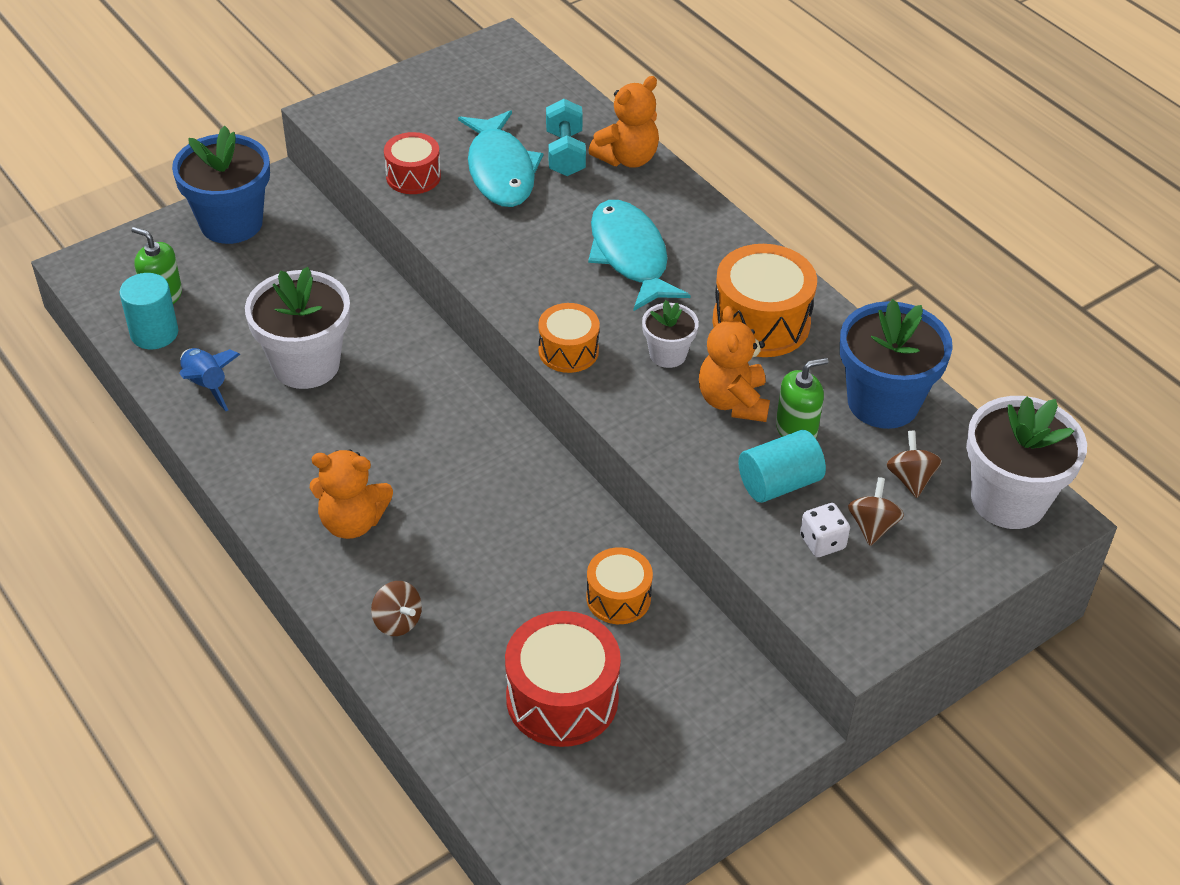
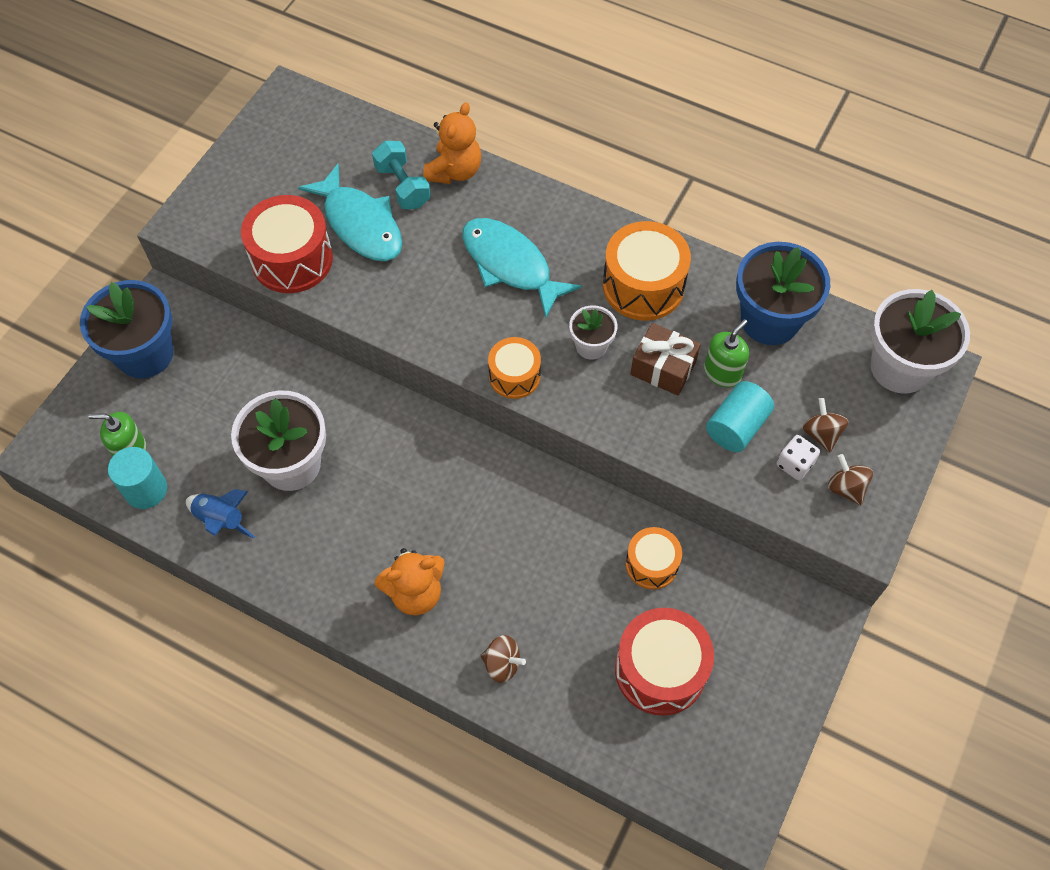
camera: 25 degrees left, 15 degrees up
red drum [384,132,441,194] -> red drum [241,195,333,293], size x1.65
orange teddy bear [699,306,770,422] -> brown gift [630,323,701,396]
brown spinning top [887,431,942,498] -> brown spinning top moved to [828,454,873,505]

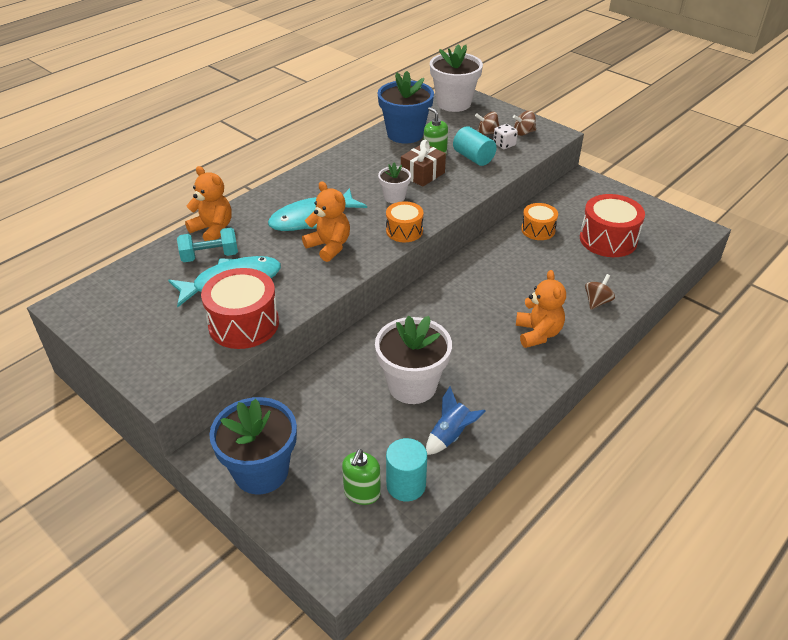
camera: 75 degrees left, 20 degrees down
orange drum [603,221,691,321] -> none
none -> orange teddy bear [302,181,350,262]

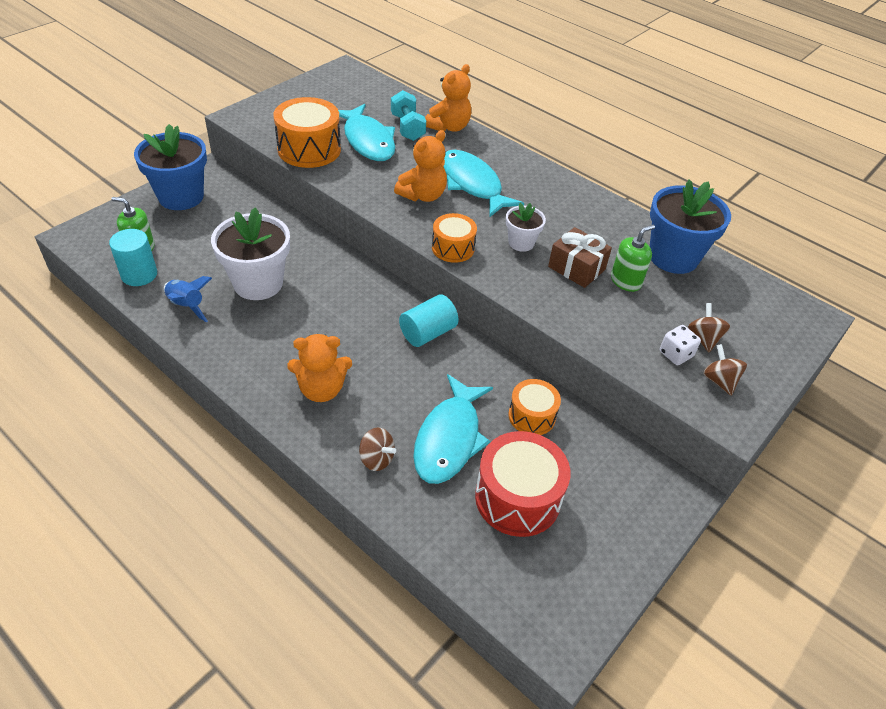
camera: 85 degrees right, 5 degrees up
red drum [201,268,279,349] -> orange drum [273,97,341,168]
white flower pot [430,44,483,112] -> none
turquoise cylinder [453,126,497,166] -> turquoise cylinder moved to [399,295,459,347]
none -> turquoise fish [413,374,493,484]

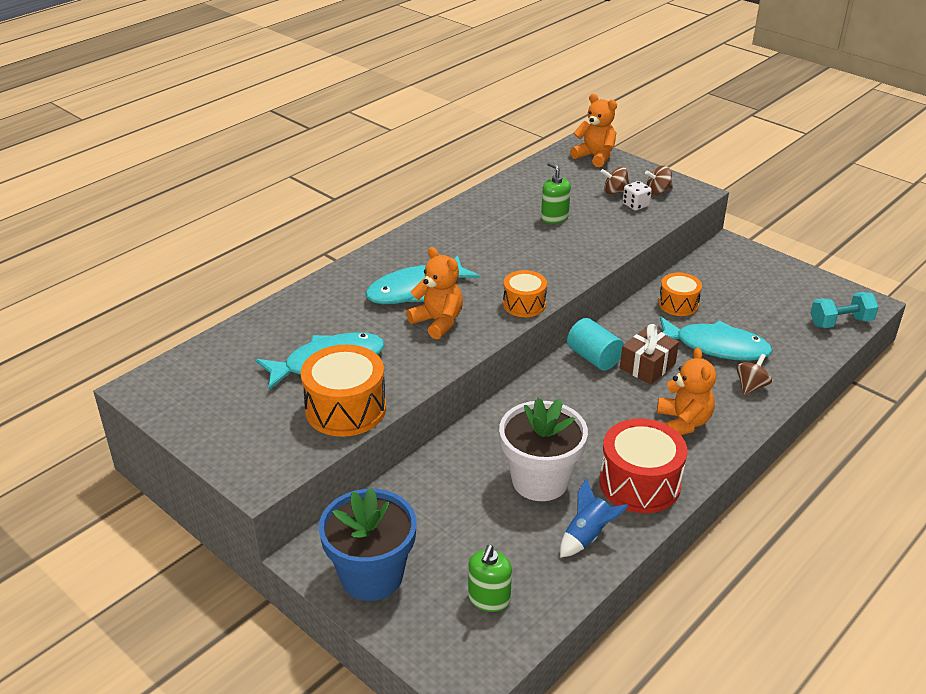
camera: 85 degrees left, 10 degrees down
turquoise cylinder [109,229,157,286] -> none
turquoise dumbbell [391,90,426,141] -> turquoise dumbbell moved to [810,292,879,328]
orange teddy bear [425,64,471,132] -> orange teddy bear moved to [570,94,617,167]
red drum [475,431,570,537] -> red drum moved to [599,418,687,513]
white flower pot [506,203,546,252] -> none
brown gift [548,227,612,288] -> brown gift moved to [620,324,679,384]
blue flower pot [650,179,731,274] -> none

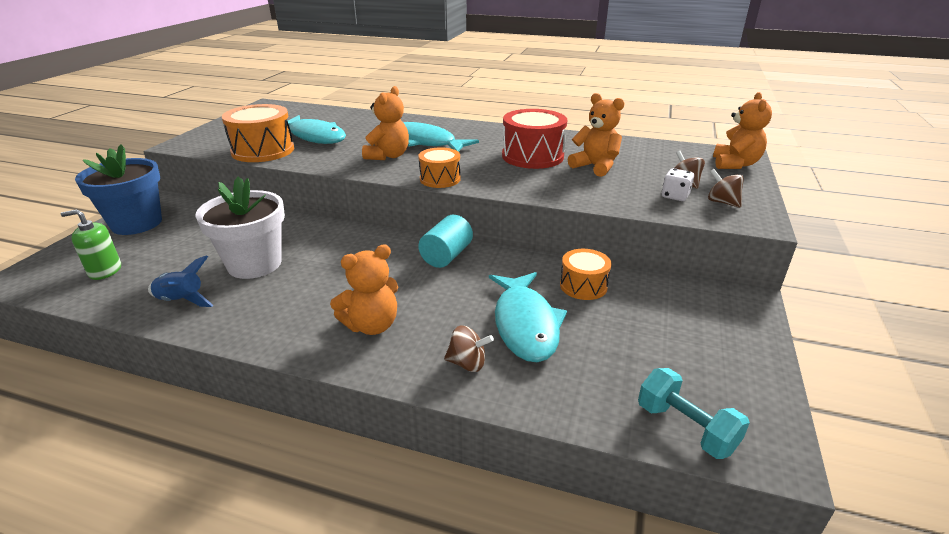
camera: 65 degrees right, 5 degrees down
green soap dispenser [541,162,571,224] -> orange teddy bear [568,93,625,177]
red drum [599,418,687,513] -> red drum moved to [502,109,567,169]
brown gift [620,324,679,384] -> none

